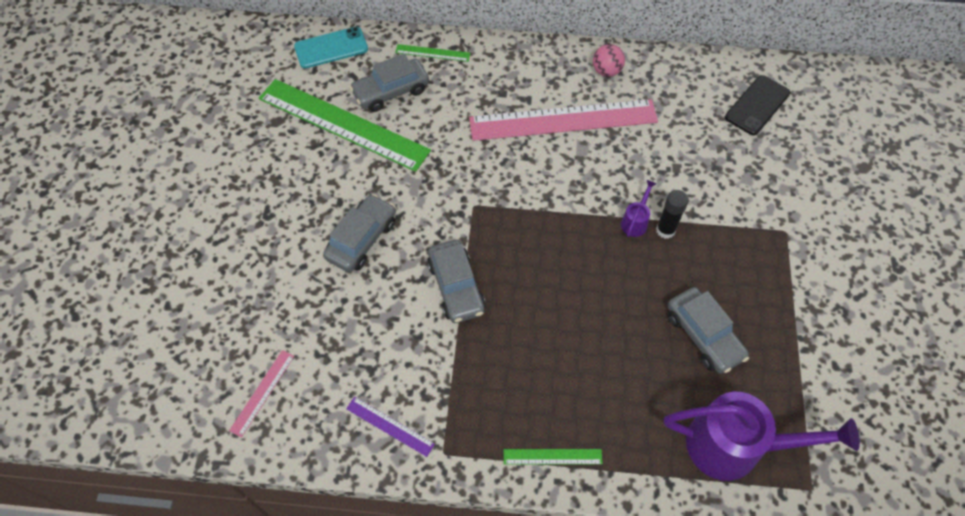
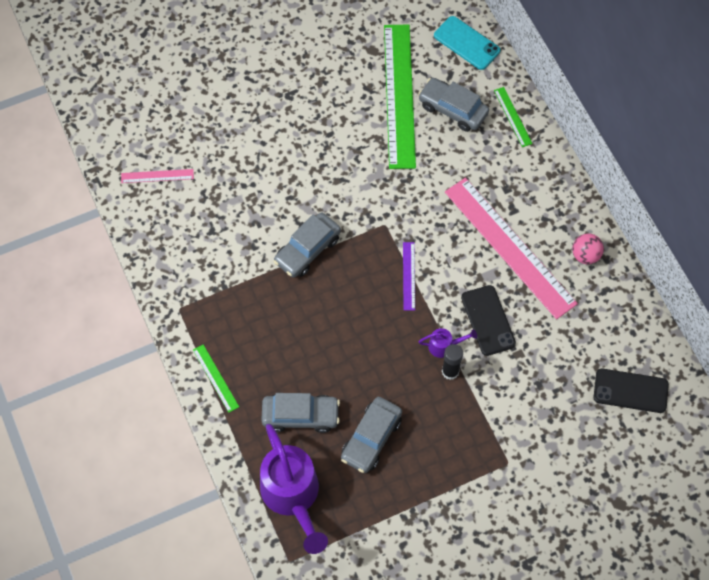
camera: 60 degrees right, 5 degrees up
grey car [323,194,396,272] -> grey car moved to [261,393,340,433]
purple ruler [346,397,435,457] -> purple ruler moved to [403,242,415,310]
none -> black phone [461,285,516,356]

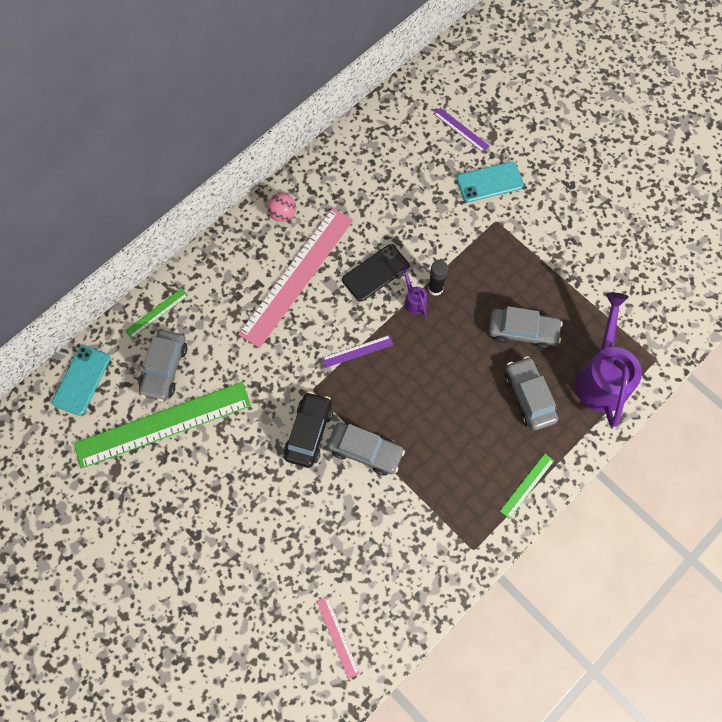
camera: 110 degrees left, 5 degrees up
purple watering can [260,424,328,554] -> purple watering can turned 45 degrees counterclockwise [575,292,642,427]
black phone [594,368,669,413] -> none
none -> black car [284,392,333,468]
none -> purple ruler [434,108,489,152]
none -> turquoise phone [457,162,524,202]

